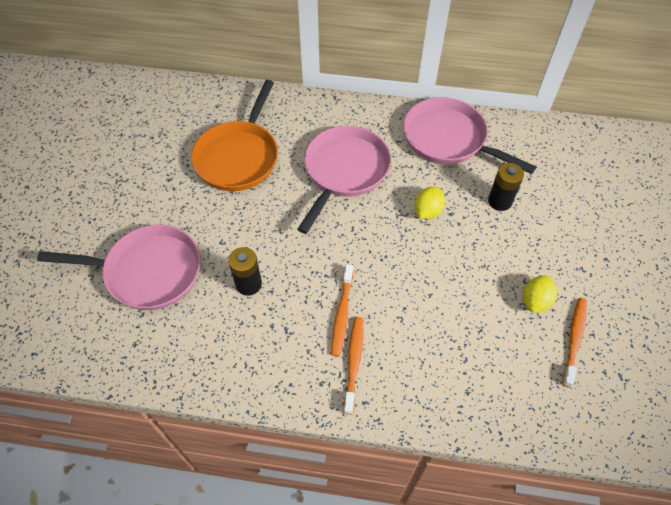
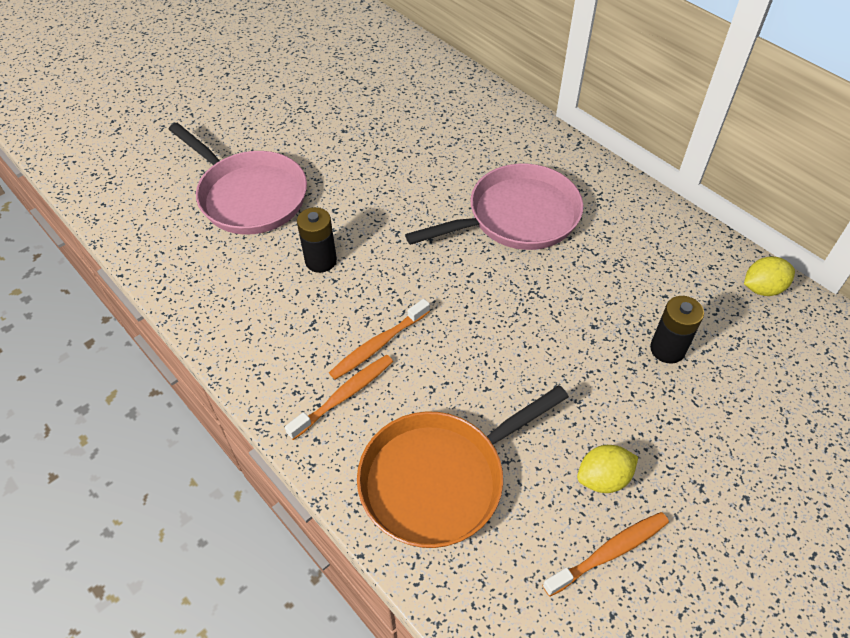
camera: 40 degrees right, 5 degrees down
orange pan [191,80,278,191] -> orange pan moved to [357,385,569,548]
pink pan [403,97,536,174] -> none
yellow lemon [415,187,445,219] -> yellow lemon moved to [744,256,795,296]

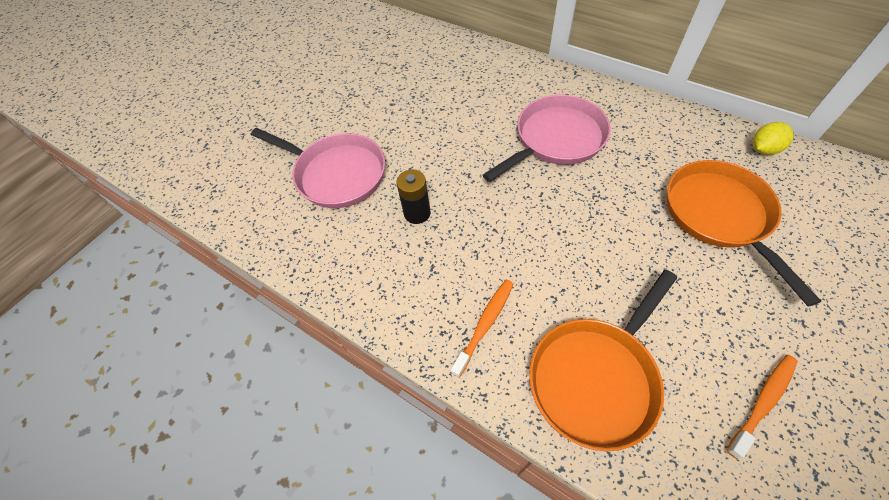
camera: 10 degrees left, 5 degrees up
orange toothbrush [329,299,430,380] -> none
yellow lemon [577,445,638,493] -> none
black battery [650,296,704,364] -> orange pan [667,160,821,307]

